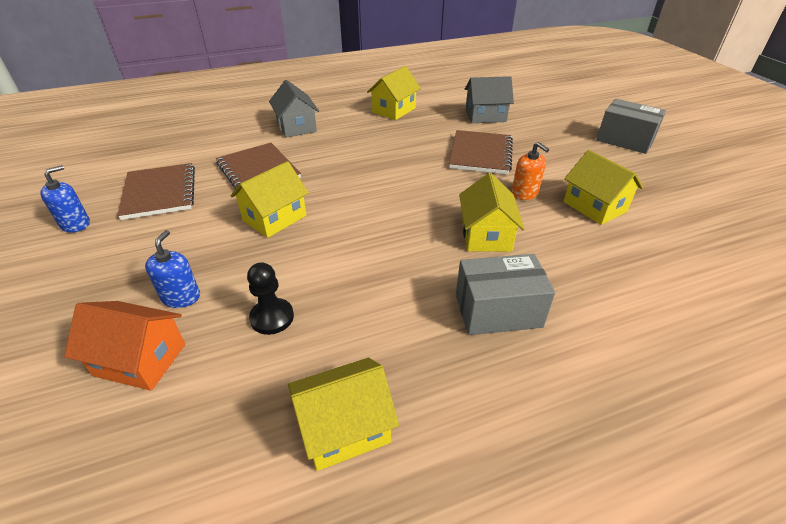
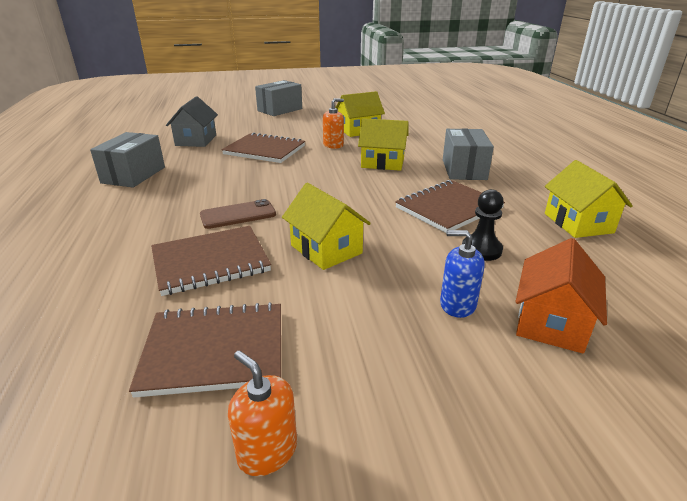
camera: 80 degrees left, 10 degrees down
blue soap dispenser [40,165,90,232] -> orange soap dispenser [228,351,297,476]
grey house [269,80,319,138] -> none
yellow house [367,66,421,120] -> grey box [90,132,165,187]
none -> brown phone [200,199,276,229]
none -> brown notebook [395,180,505,233]

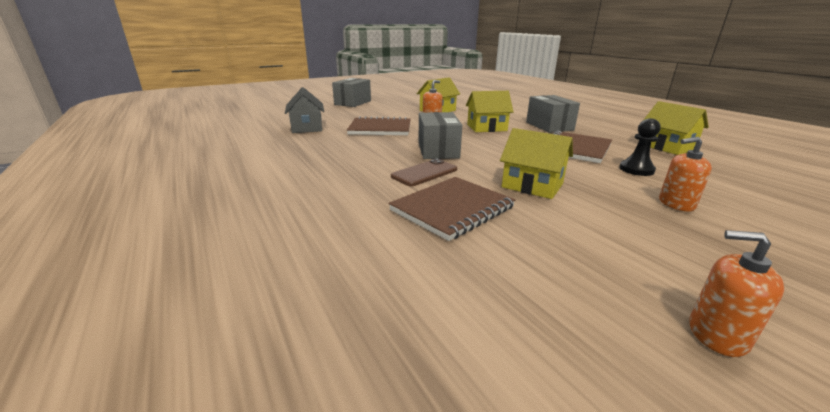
camera: 20 degrees left, 5 degrees down
grey box [90,132,165,187] -> grey box moved to [418,112,462,159]
brown notebook [129,302,281,398] -> none
blue soap dispenser [440,230,485,318] -> orange soap dispenser [659,137,712,211]
orange house [515,238,607,353] -> none

